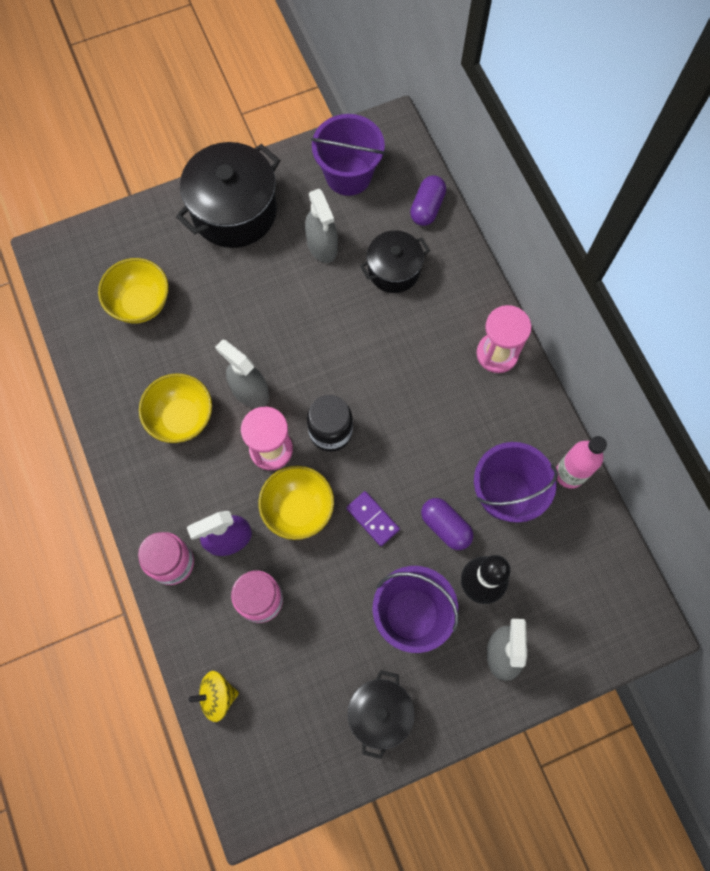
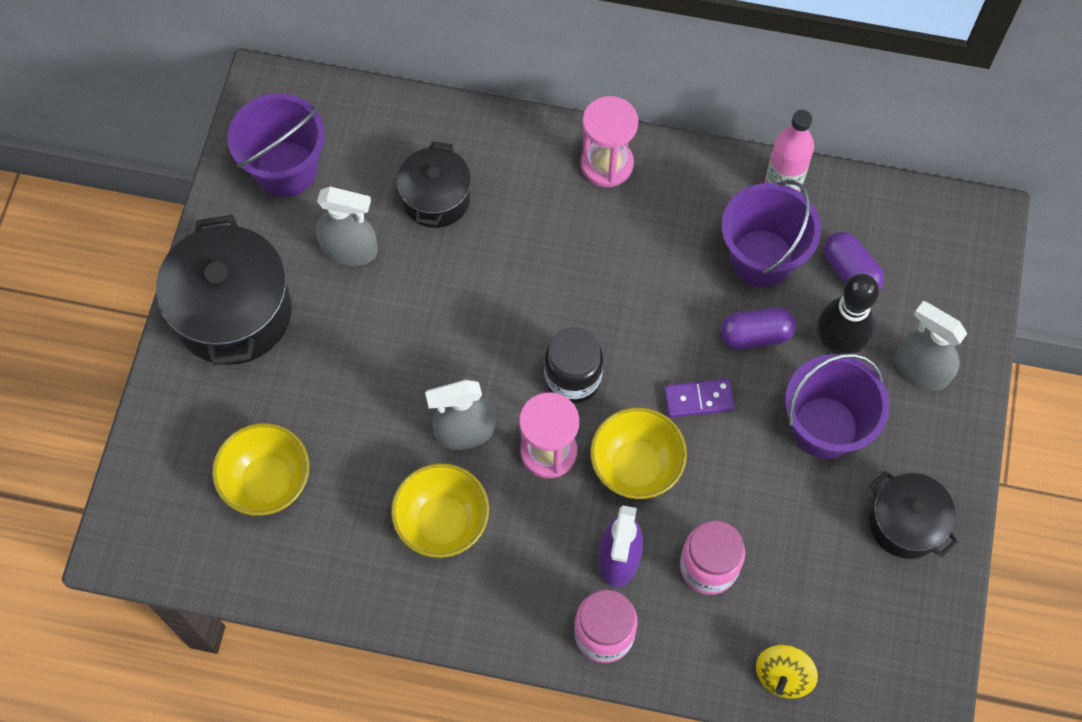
camera: 55 degrees left, 5 degrees down
purple capsule [410,175,446,226] -> purple capsule moved to [824,232,885,291]

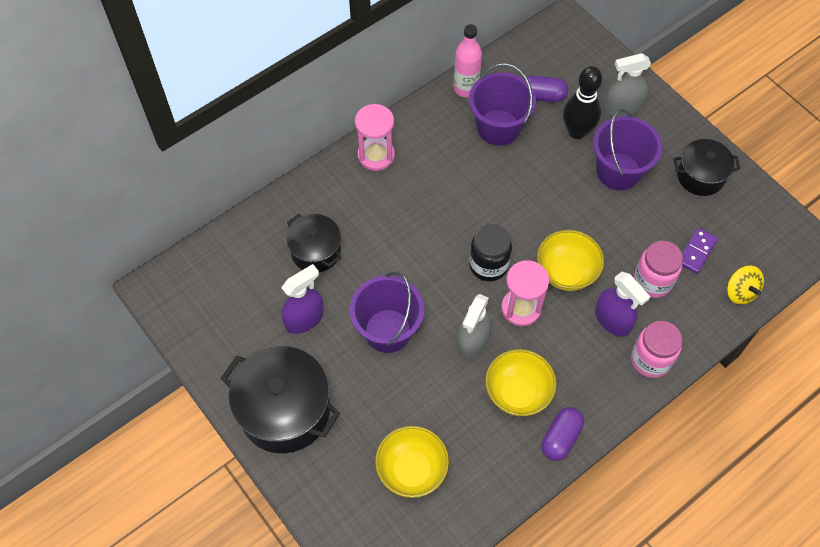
camera: 50 degrees left, 5 degrees down
purple bucket [228,93,325,197] -> purple bucket moved to [349,271,424,353]
grey spray bottle [316,187,378,266] -> purple spray bottle [281,264,324,334]
purple domino [664,378,735,418] -> purple domino moved to [682,228,718,274]
purple capsule [721,307,796,349] -> purple capsule moved to [541,407,584,461]

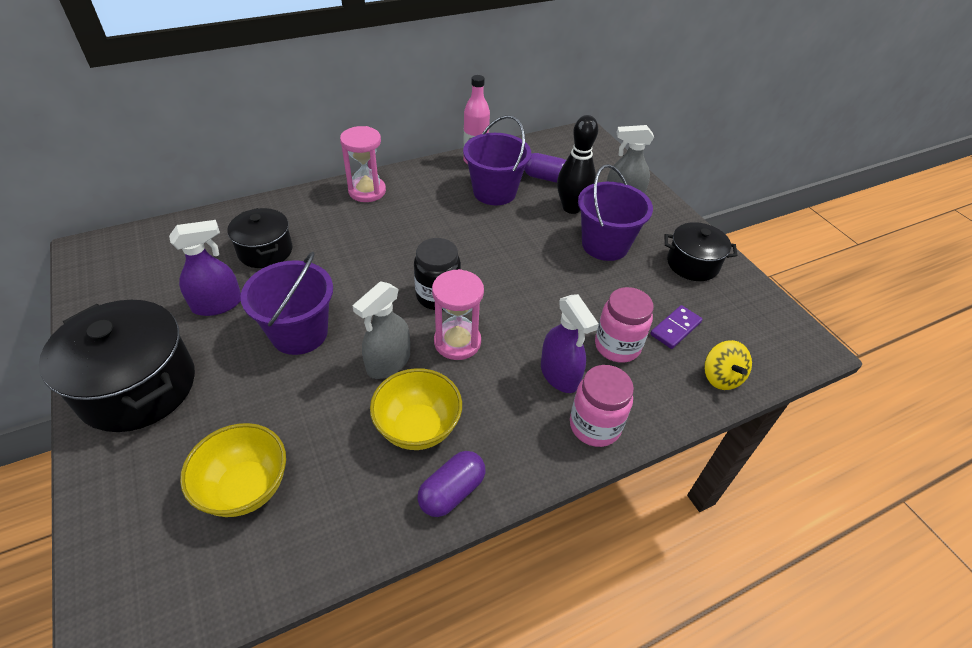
camera: 10 degrees right, 15 degrees down
yellow bowl [537,230,604,291] -> none

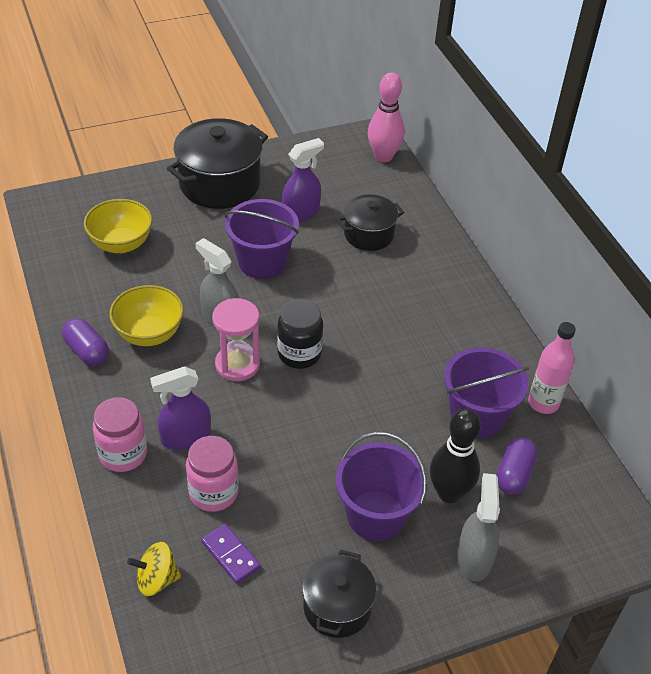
camera: 95 degrees right, 0 degrees up
purple spray bottle [169,220,241,316] -> purple spray bottle turned 105 degrees counterclockwise [282,138,324,222]
pink hourglass [340,126,386,202] -> none
none -> pink bowling pin [368,72,405,162]

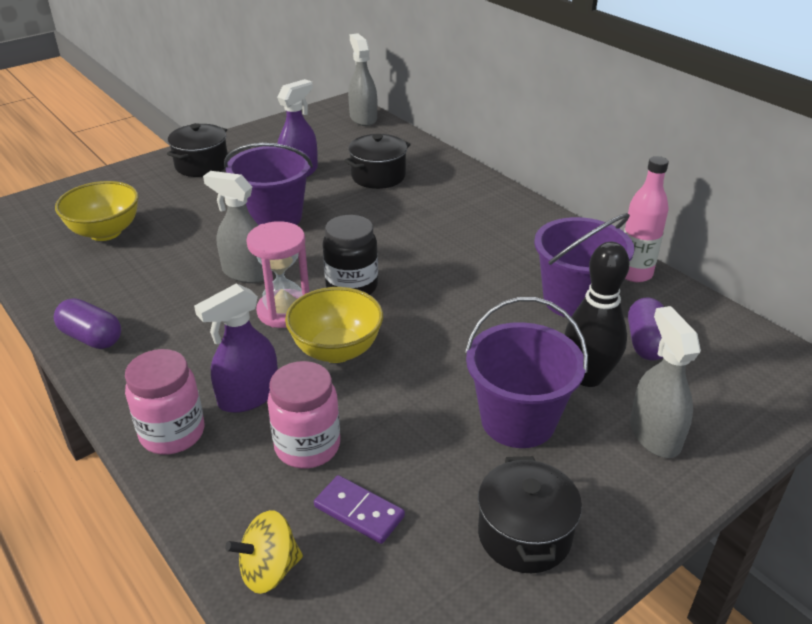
camera: 15 degrees left, 10 degrees down
yellow bowl [109,285,184,346] -> yellow bowl moved to [285,287,383,363]
black pot [167,118,268,209] -> black pot [167,123,228,177], size x0.60
pink bowling pin [368,72,405,162] -> grey spray bottle [348,33,377,126]

